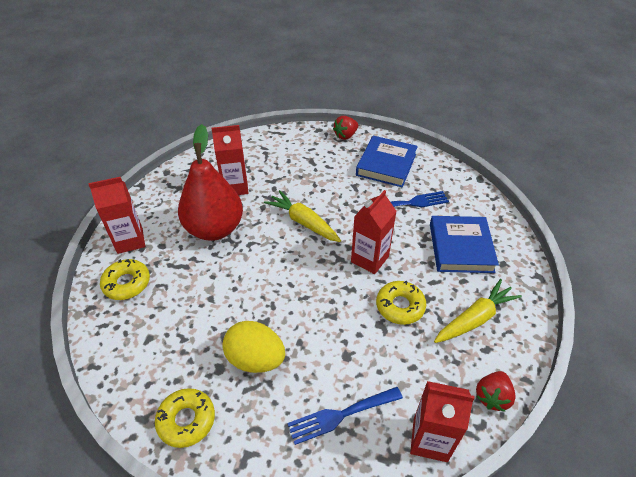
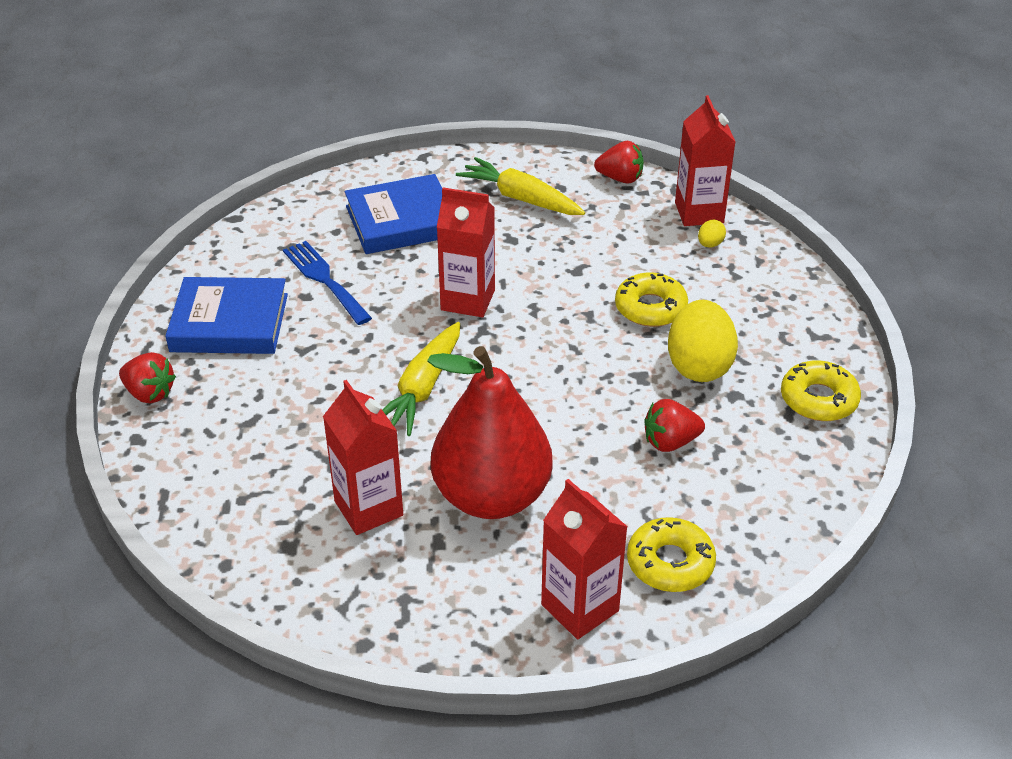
camera: 110 degrees left, 5 degrees down
blue fork [288,387,403,445] -> none
yellow donut [376,281,426,325] -> yellow donut moved to [615,272,688,327]
none -> red strawberry [644,399,705,452]
none -> yellow egg [698,220,726,248]

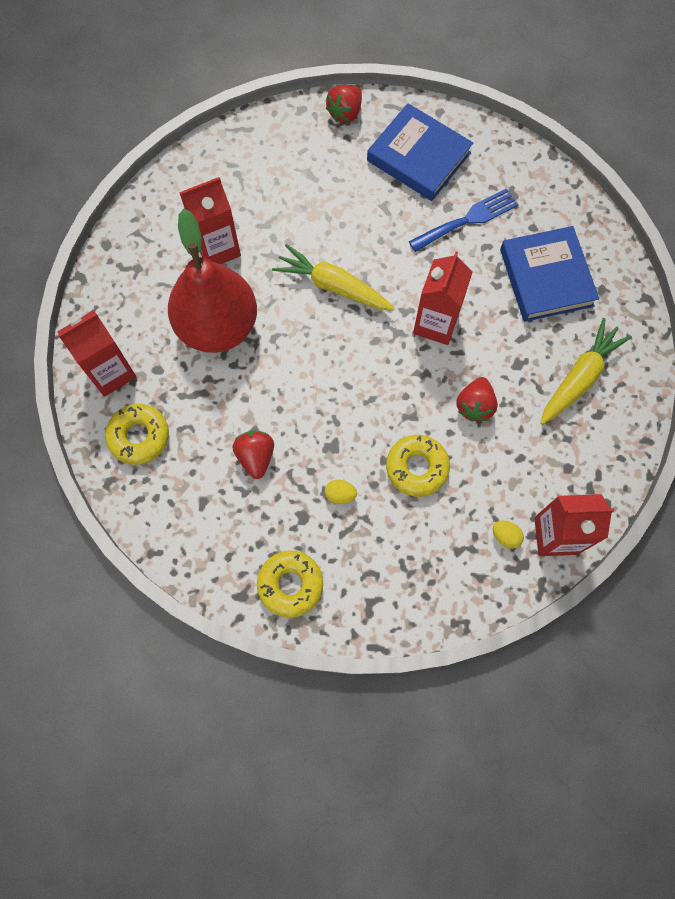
camera: 95 degrees right, 30 degrees up
blue book [165,277,288,354] -> blue book turned 60 degrees counterclockwise [367,103,473,201]
red strawberry [594,141,644,184] -> red strawberry moved to [456,377,498,421]
yellow egg [668,300,738,382] -> yellow egg [325,480,357,504], size x0.42

